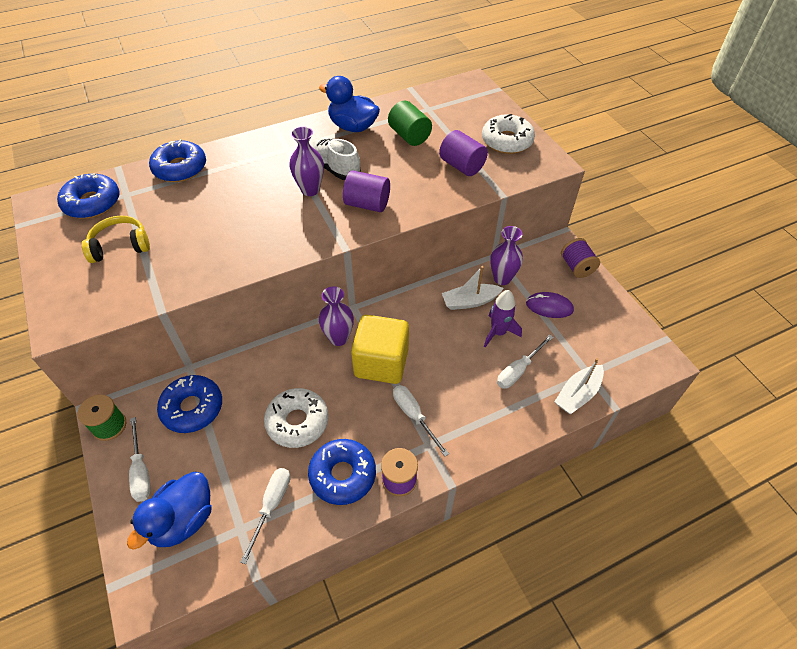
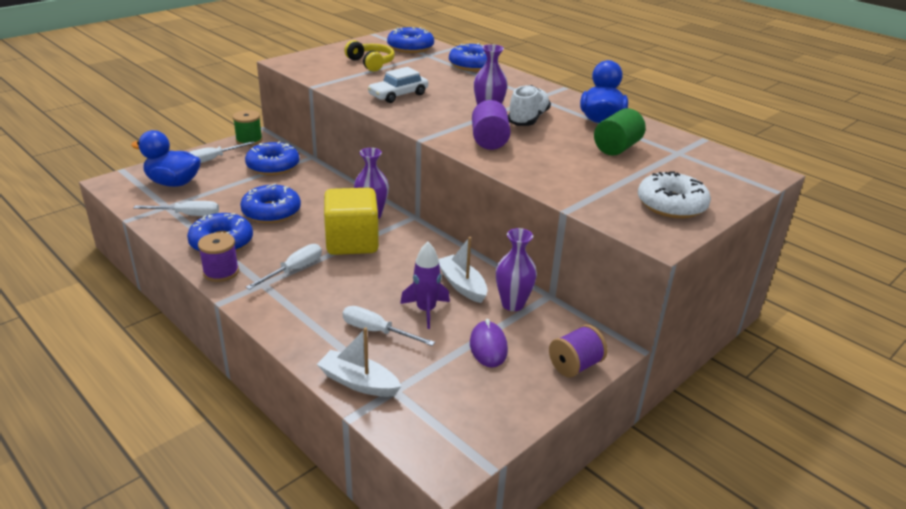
camera: 70 degrees right, 20 degrees down
white donut [264,388,329,448] -> blue donut [240,183,301,223]
purple cylinder [439,130,488,176] -> none
none -> white car [368,67,428,103]

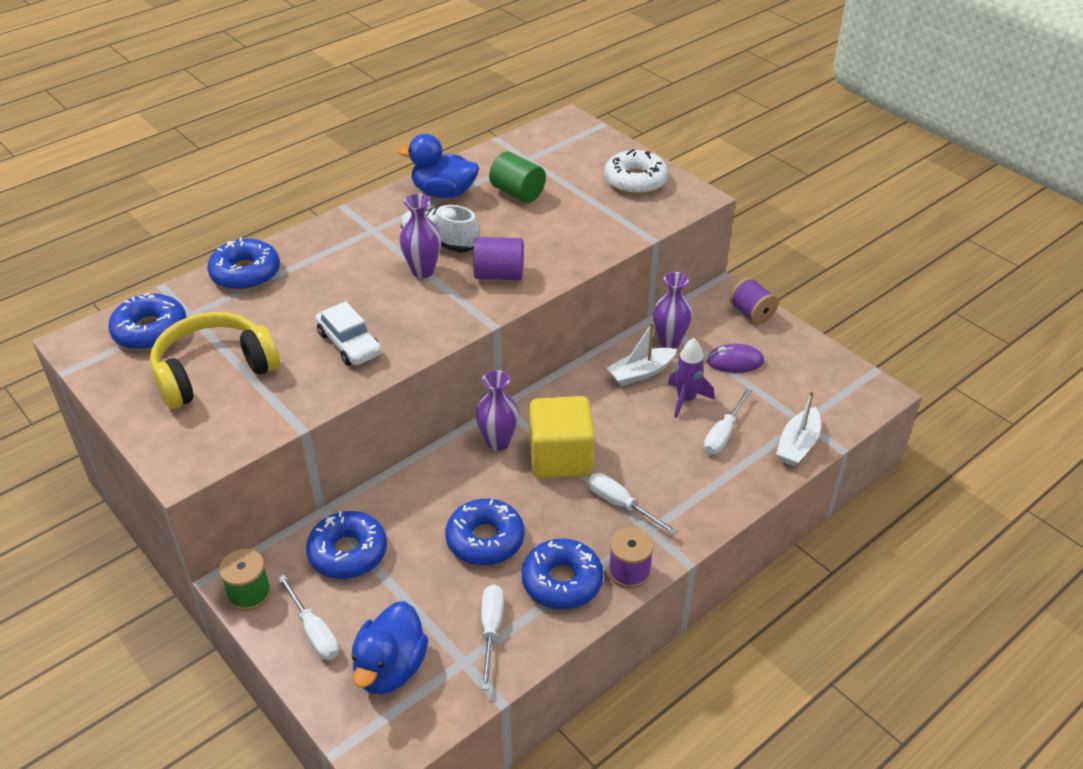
camera: 85 degrees left, 10 degrees up
yellow headphones [344,40,395,72] -> yellow headphones [150,312,280,409], size x1.58

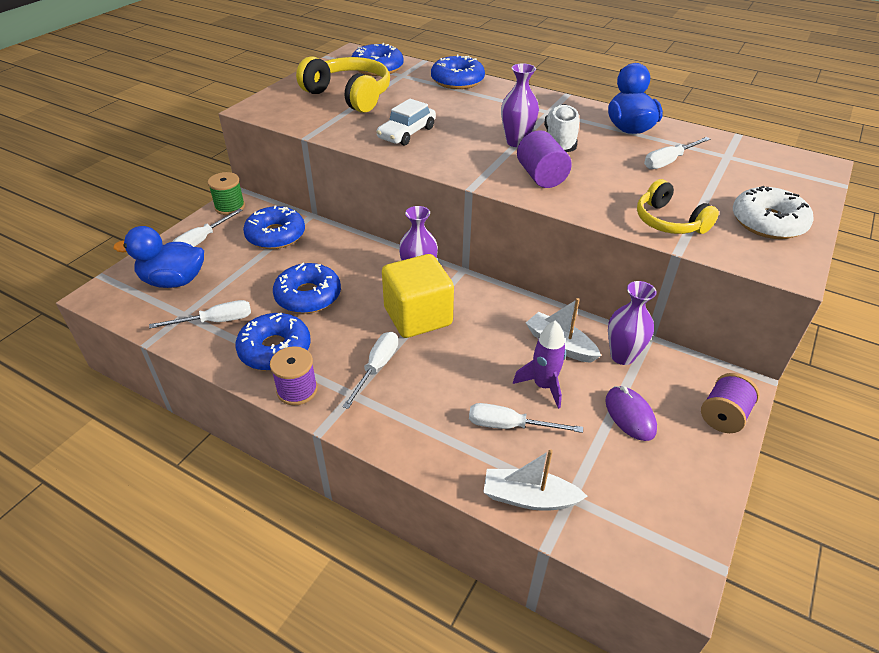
camera: 70 degrees right, 0 degrees up
green cylinder [489,152,546,203] -> white screwdriver [644,137,710,169]
none -> yellow headphones [637,179,719,234]

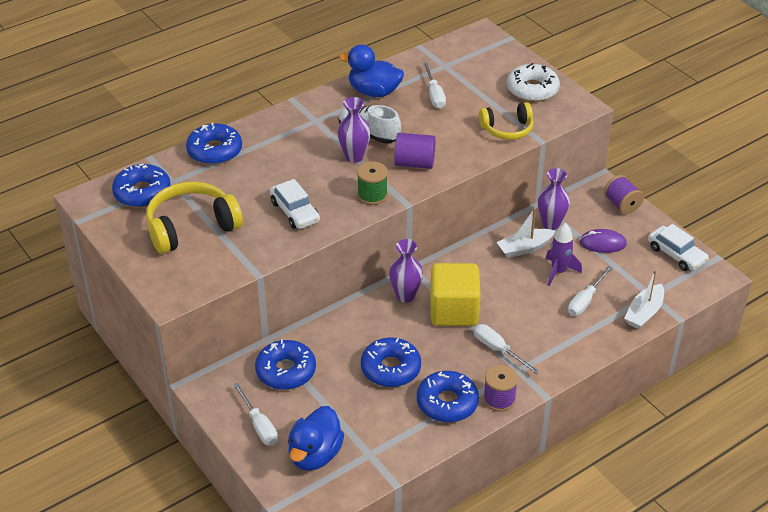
camera: 65 degrees left, 0 degrees up
white screwdriver [149,300,251,329] -> none
green spool [208,172,245,215] -> green spool moved to [357,161,388,205]
none -> white car [648,224,709,271]

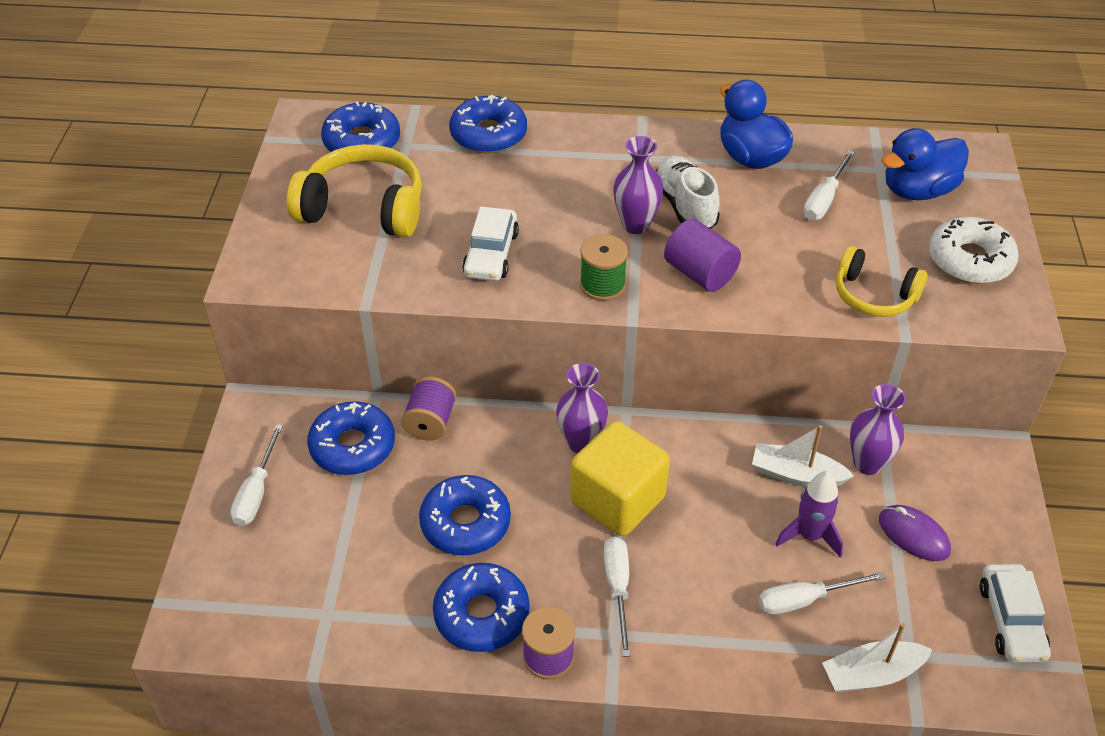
camera: 40 degrees right, 5 degrees up
blue duck [288,406,344,471] -> blue duck moved to [881,128,969,200]
purple spool [604,175,644,214] -> purple spool moved to [401,376,457,441]

